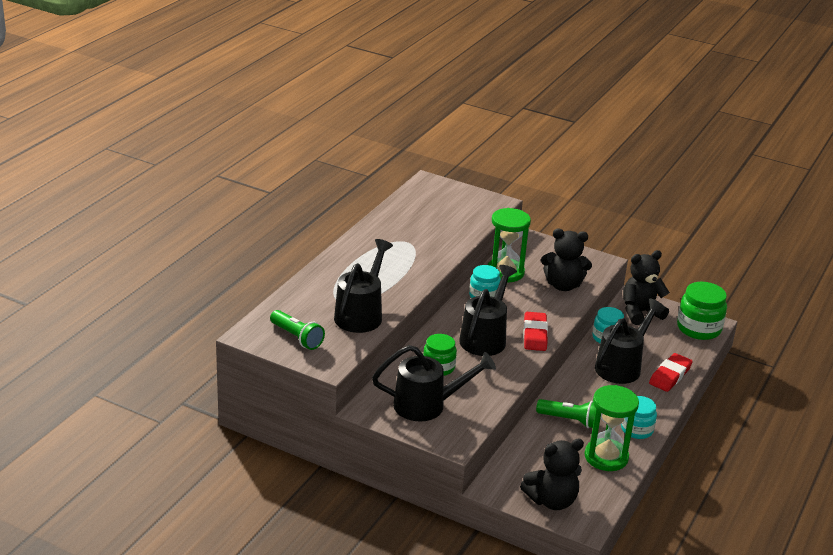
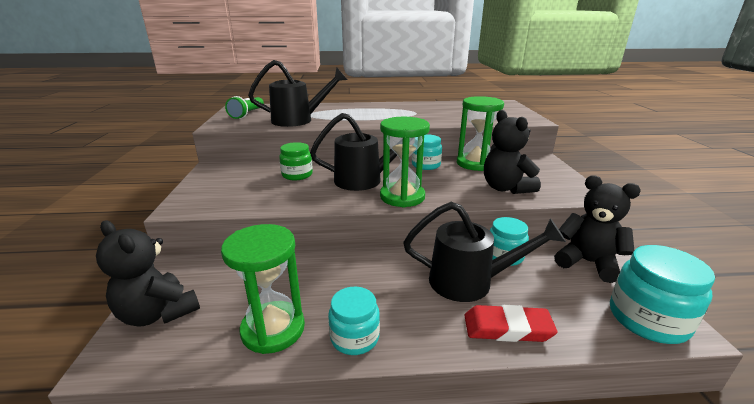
camera: 60 degrees right, 5 degrees down
black watering can [372,345,496,422] -> none
red eraser [523,312,548,351] -> green hourglass [380,117,430,207]
green flashlight [536,399,596,428] -> none
green jar [677,282,727,340] -> turquoise jar [610,245,715,344]

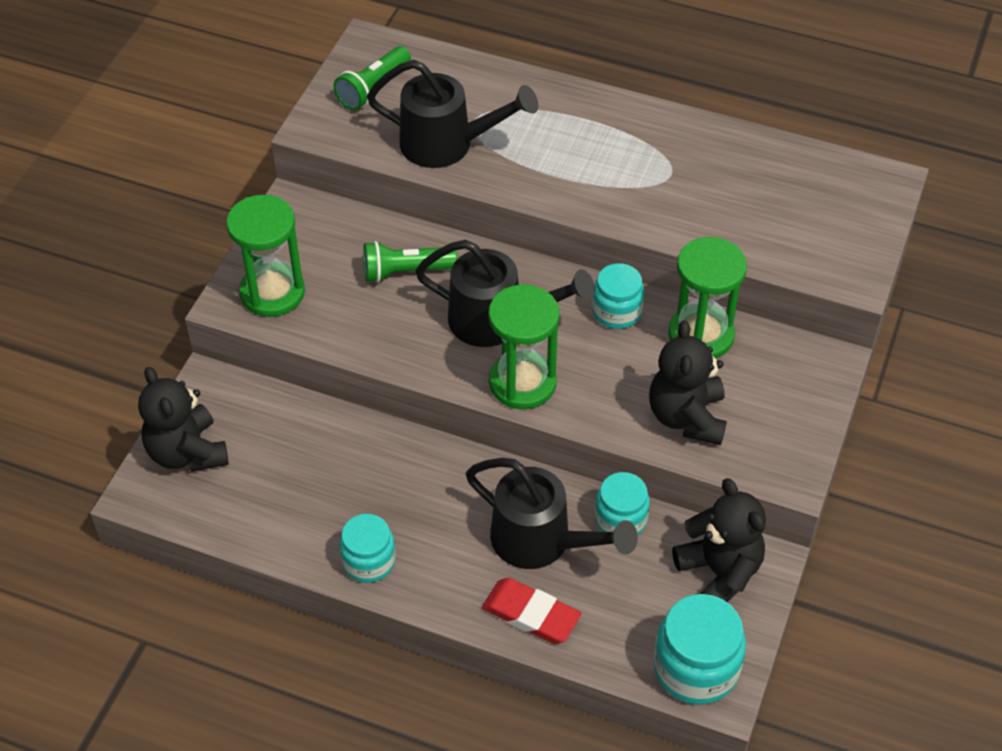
camera: 25 degrees right, 25 degrees up
green hourglass [221,224,305,354] -> green hourglass moved to [226,195,305,317]
green jar [279,142,313,180] -> green flashlight [363,241,458,283]

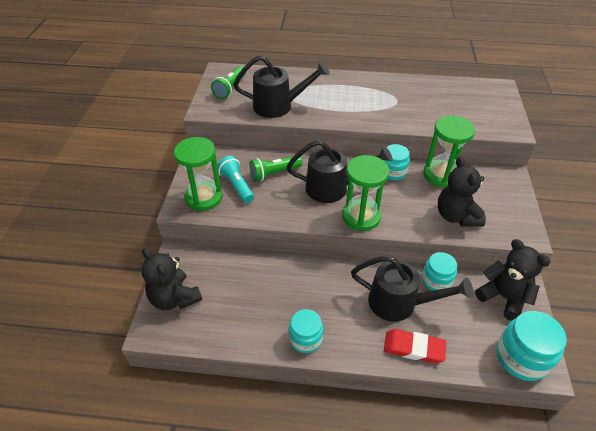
camera: 15 degrees left, 5 degrees down
none -> turquoise flashlight [217,156,254,203]

